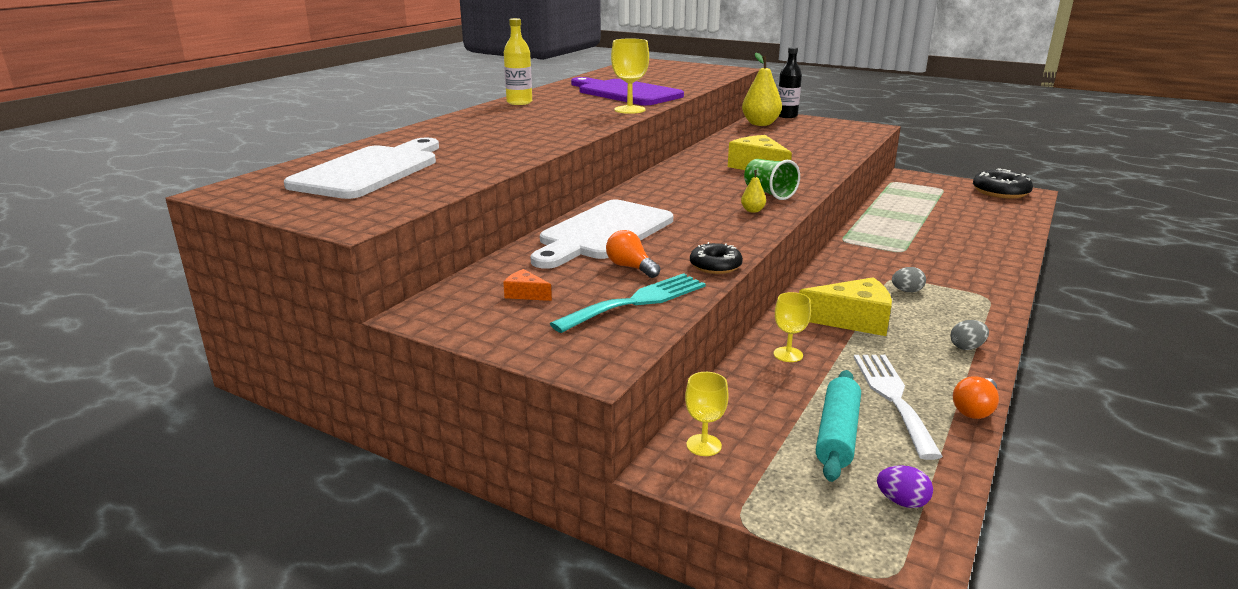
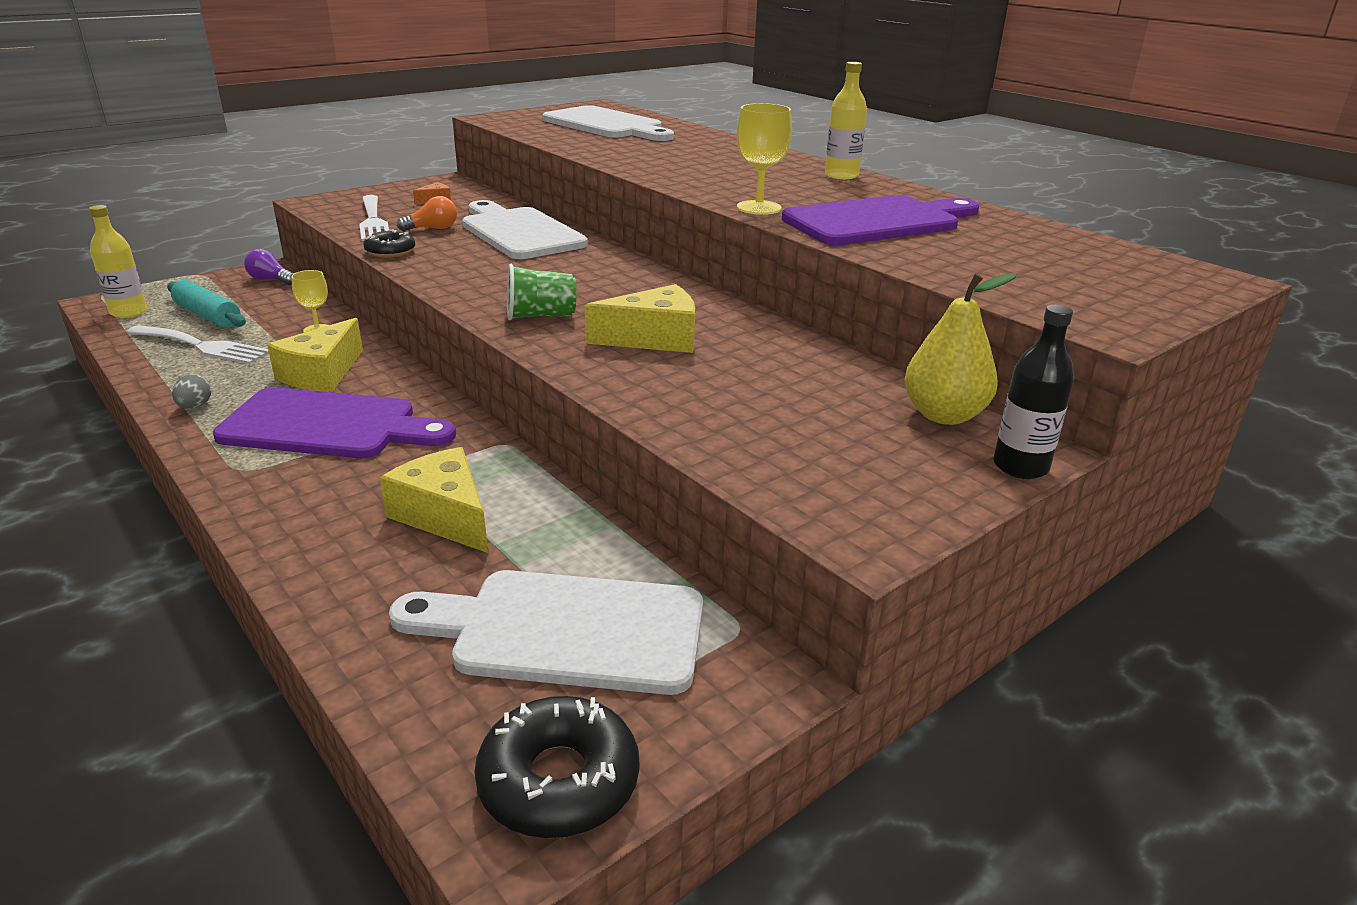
camera: 110 degrees right, 5 degrees up
turquoise fork [550,273,706,333] -> white fork [359,195,389,241]
yellow goblet [685,372,729,456] -> purple light bulb [244,249,294,285]
yellow pear [741,167,766,213] -> none
purple egg [877,465,933,508] -> yellow bottle [89,205,147,318]
grey egg [892,267,926,292] -> purple cutting board [213,387,456,458]
orange light bulb [953,376,999,419] -> none
none -> yellow cheese [380,447,488,553]
none -> white cutting board [389,570,703,695]

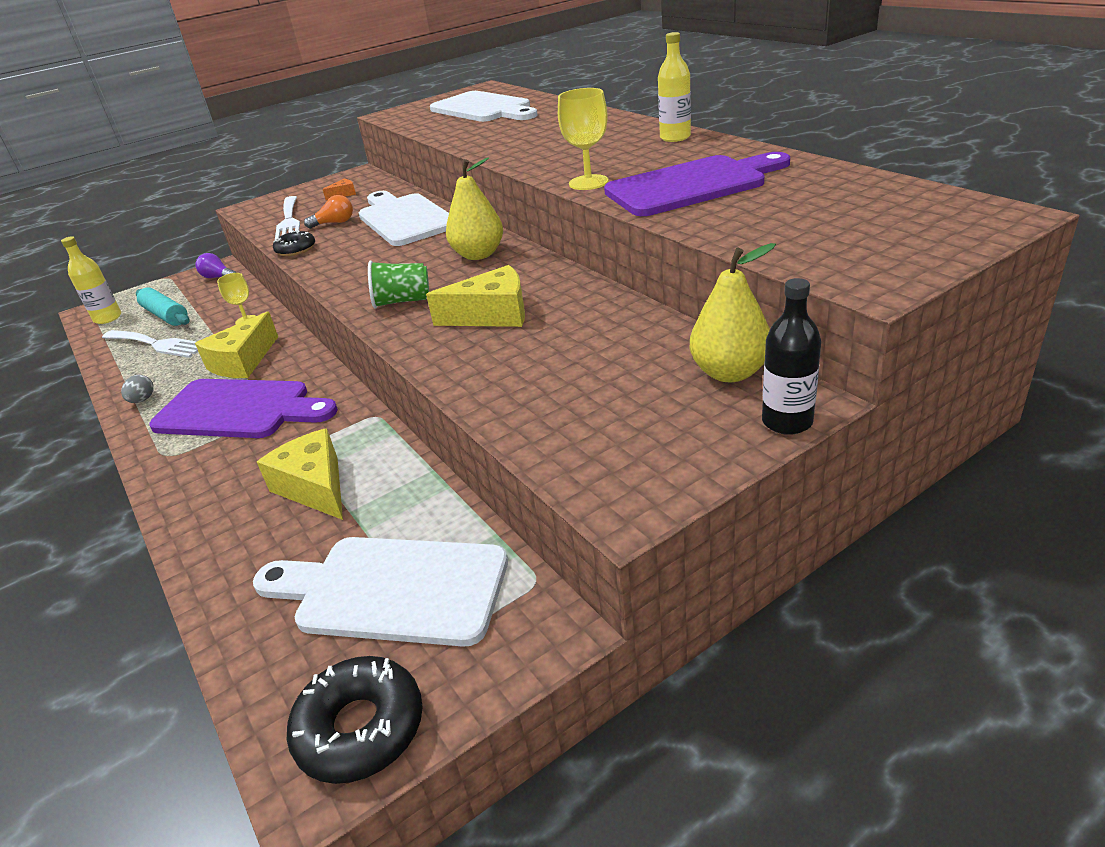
camera: 10 degrees right, 5 degrees up
none -> yellow pear [446,157,503,260]

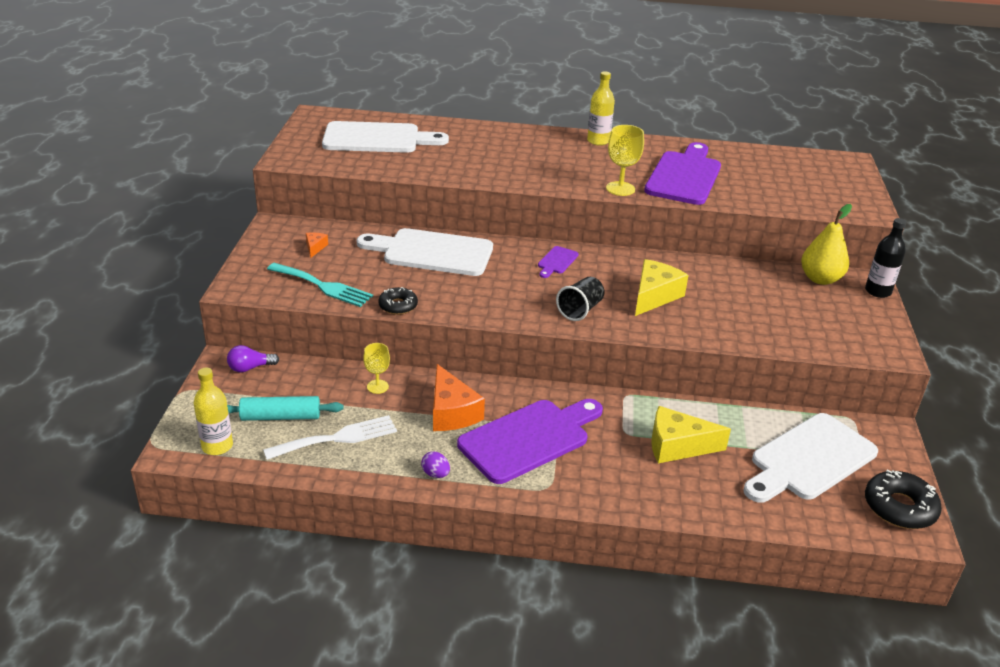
camera: 55 degrees left, 0 degrees up
grey egg [121,375,154,403] -> purple egg [421,451,450,478]
yellow cheese [195,311,278,378] -> orange cheese [433,364,485,431]
white fork [275,196,300,239] -> turquoise fork [267,263,373,307]
orange light bulb [304,195,353,229] -> none
green cup [368,261,429,309] -> black cup [556,277,605,321]
yellow pear [446,157,503,260] -> purple cutting board [538,246,579,278]

